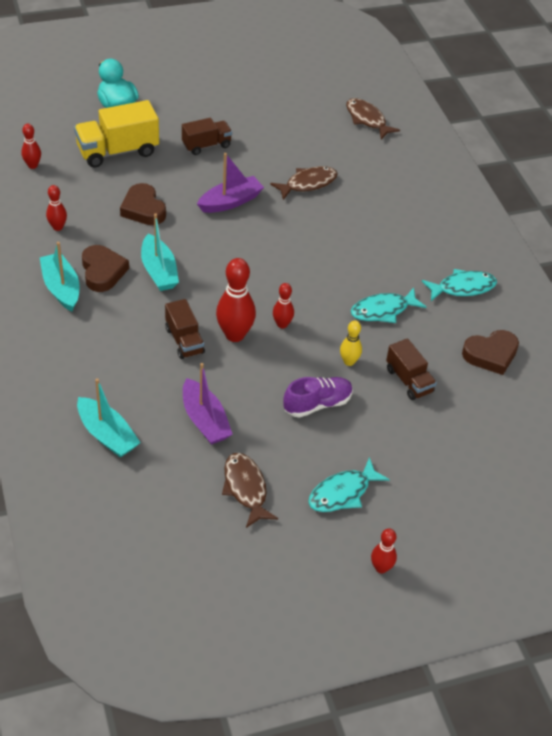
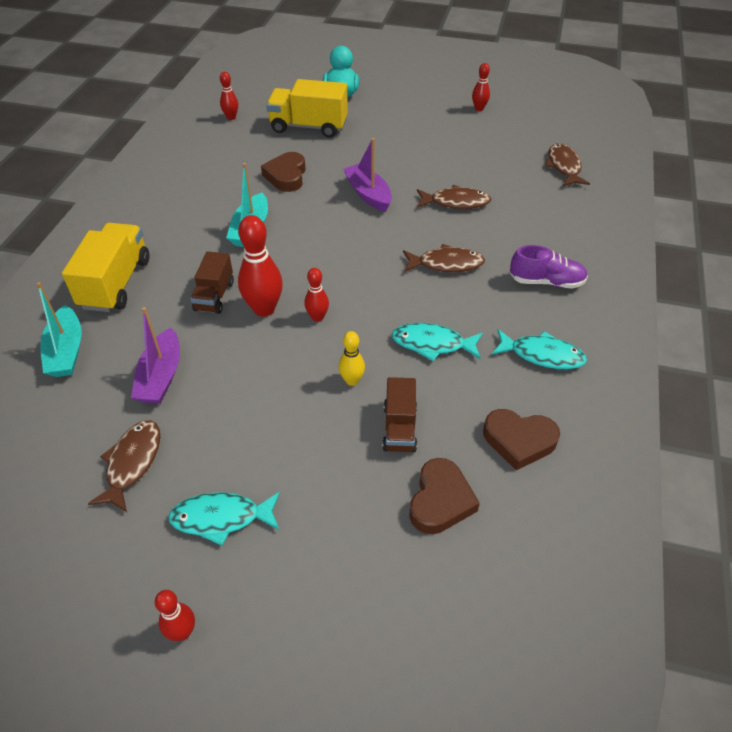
camera: 35 degrees right, 0 degrees up
turquoise boat [40,242,79,311] -> none
red bowling pin [46,185,67,231] -> red bowling pin moved to [472,63,490,111]
brown heart [82,245,129,292] -> brown heart moved to [409,458,480,534]
brown truck [182,118,232,155] -> none
purple boat [197,153,264,213] -> purple boat turned 120 degrees counterclockwise [343,138,392,212]
purple shoe [283,377,353,417] -> purple shoe moved to [510,245,588,289]
none -> yellow truck [62,223,149,312]
none -> brown fish [403,244,485,272]

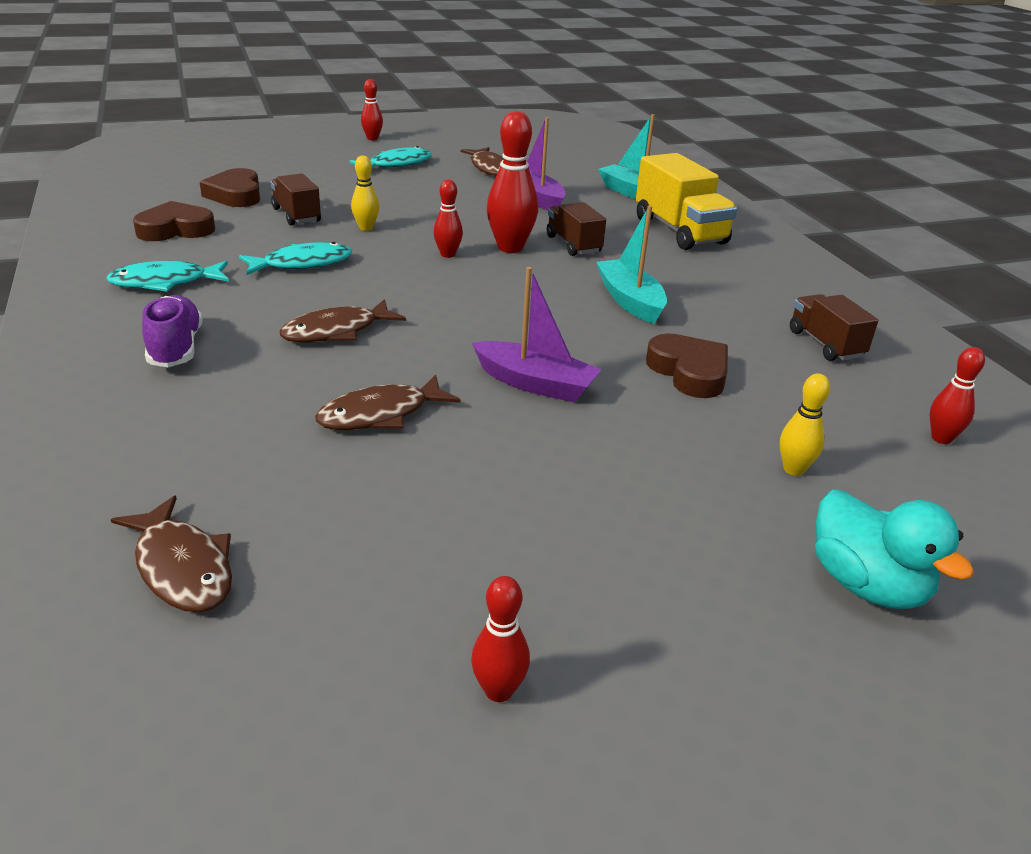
camera: 145 degrees right, 15 degrees down
yellow truck [266,79,348,138] -> yellow bowling pin [780,373,830,476]
purple shoe [510,245,588,289] -> purple shoe turned 105 degrees clockwise [142,295,203,367]
none -> brown truck [790,294,878,361]

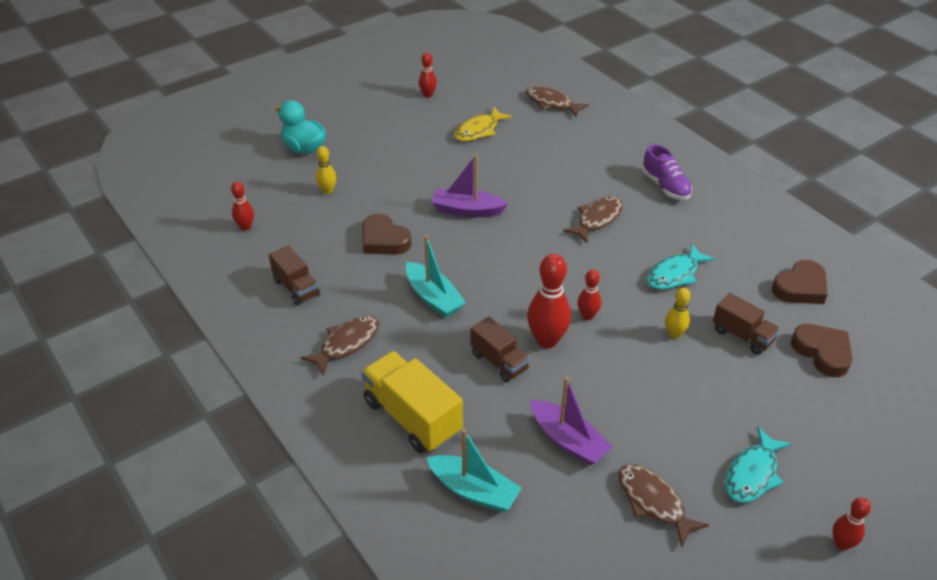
camera: 165 degrees right, 10 degrees up
turquoise fish [106,261,229,292] -> none
brown fish [315,375,461,430] -> brown fish moved to [301,315,379,376]
none -> yellow fish [454,107,513,141]

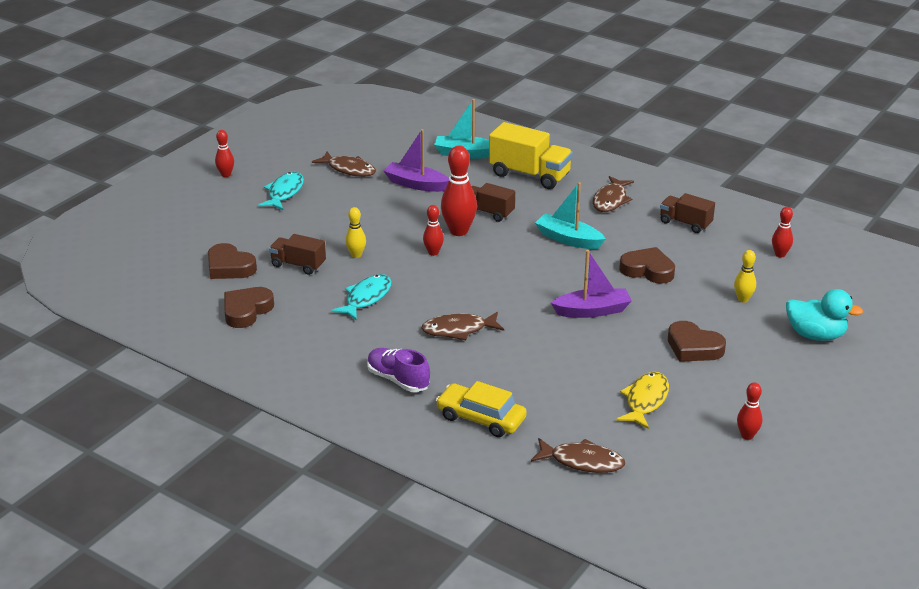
camera: 160 degrees right, 10 degrees down
brown fish [563,196,623,243] -> brown fish turned 60 degrees clockwise [421,312,504,340]
none -> yellow car [436,381,527,437]
none -> brown heart [668,321,726,362]

